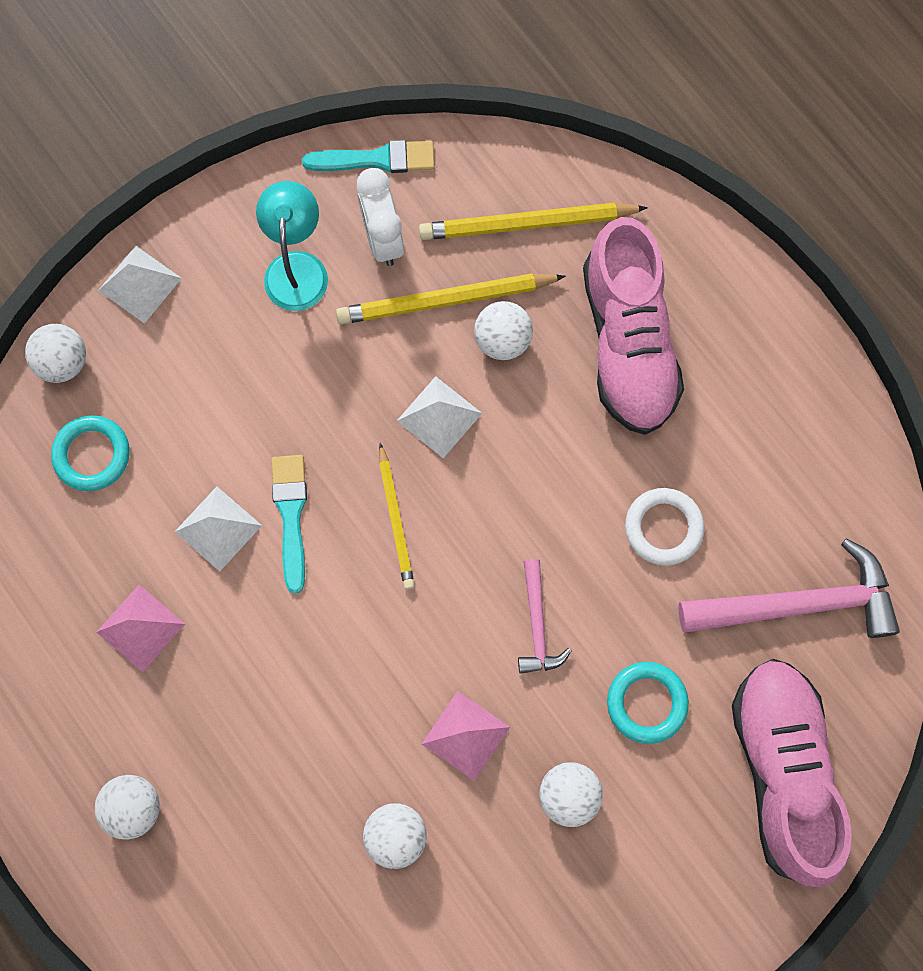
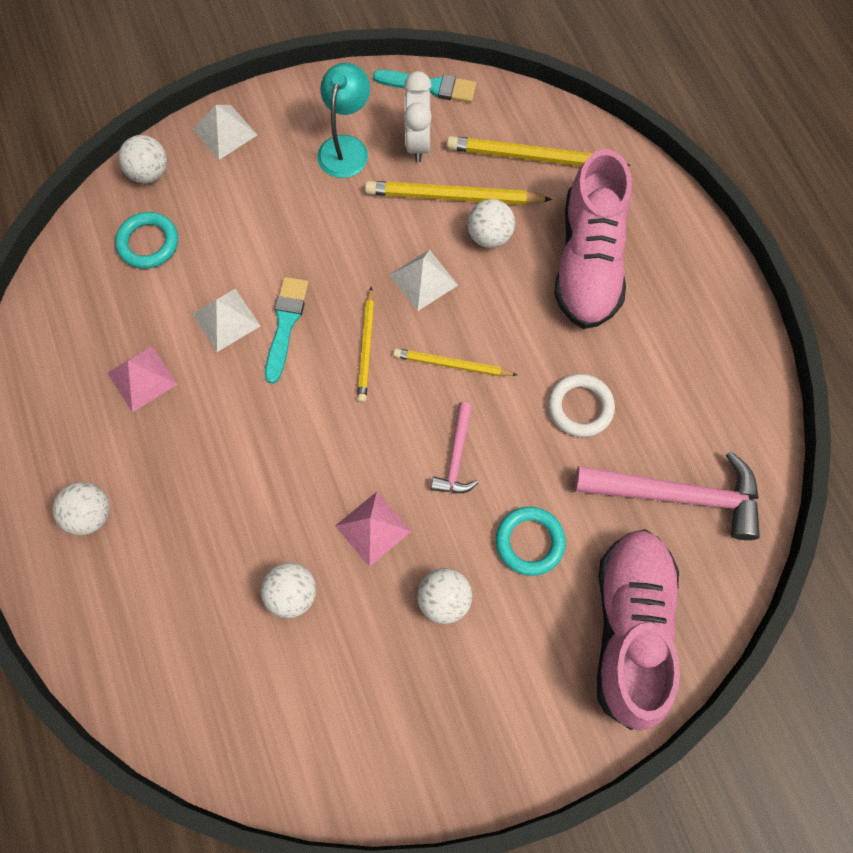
camera: 15 degrees right, 5 degrees down
none -> yellow pencil [393,348,517,376]

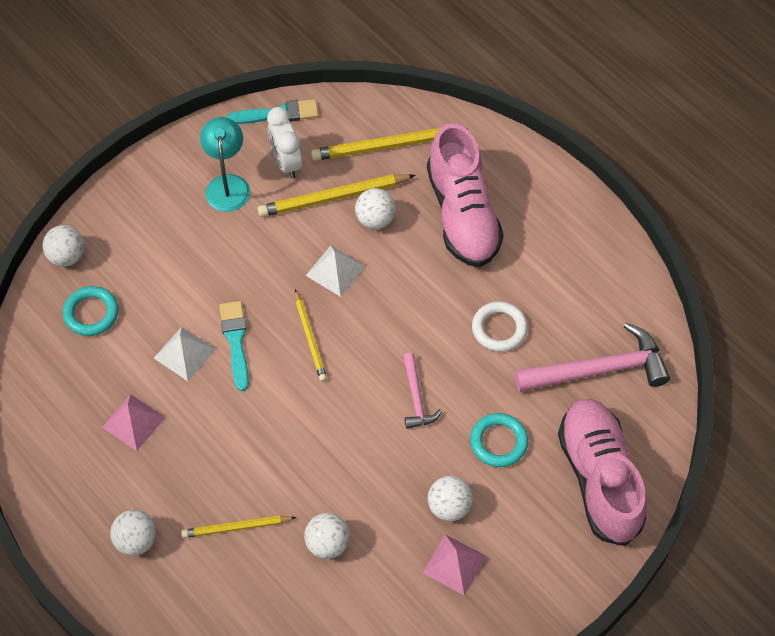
camera: 20 degrees left, 10 degrees down
white pyramid [193,105,257,160] -> none
pink pyramid [335,492,412,567] -> pink pyramid moved to [423,534,486,596]
yellow pencil [393,348,517,376] -> yellow pencil moved to [181,515,296,538]

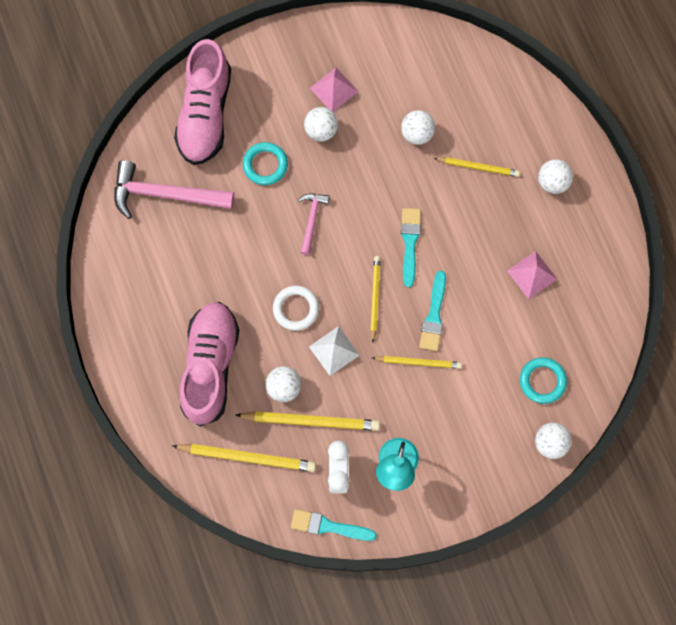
camera: 160 degrees left, 15 degrees up
white pyramid [154,327,216,381] -> none
white ring [472,301,528,352] -> white ring moved to [273,286,319,331]
none -> yellow pencil [372,356,462,369]
none -> turquoise brush [401,208,421,287]

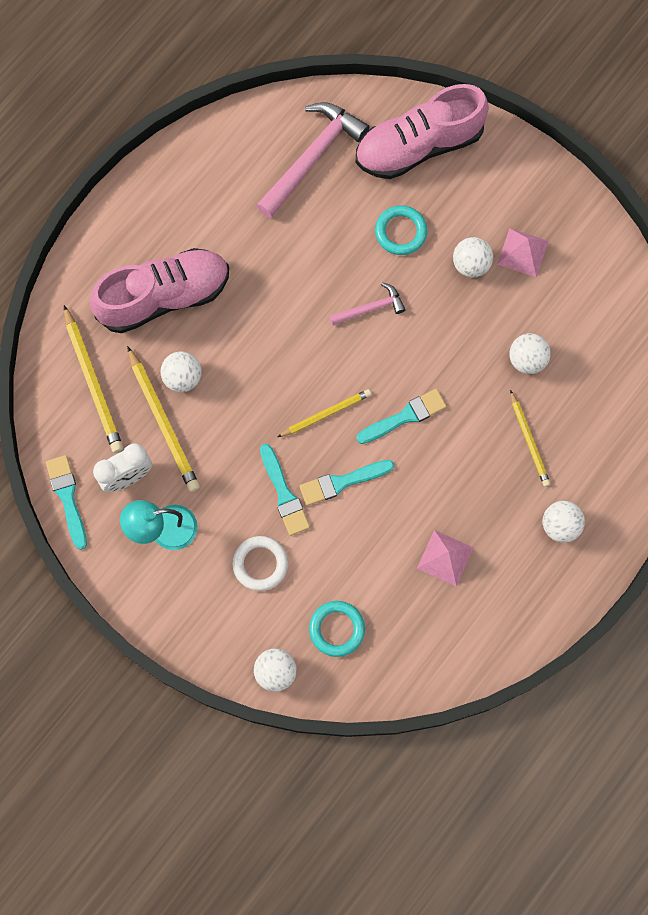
camera: 60 degrees right, 0 degrees up
pink hammer [114,161,234,219] -> pink hammer turned 60 degrees clockwise [256,102,370,218]
white ring [273,286,319,331] -> white ring moved to [232,536,288,591]
white pyramid [309,326,360,376] -> none
yellow pencil [372,356,462,369] -> turquoise brush [260,444,310,536]

